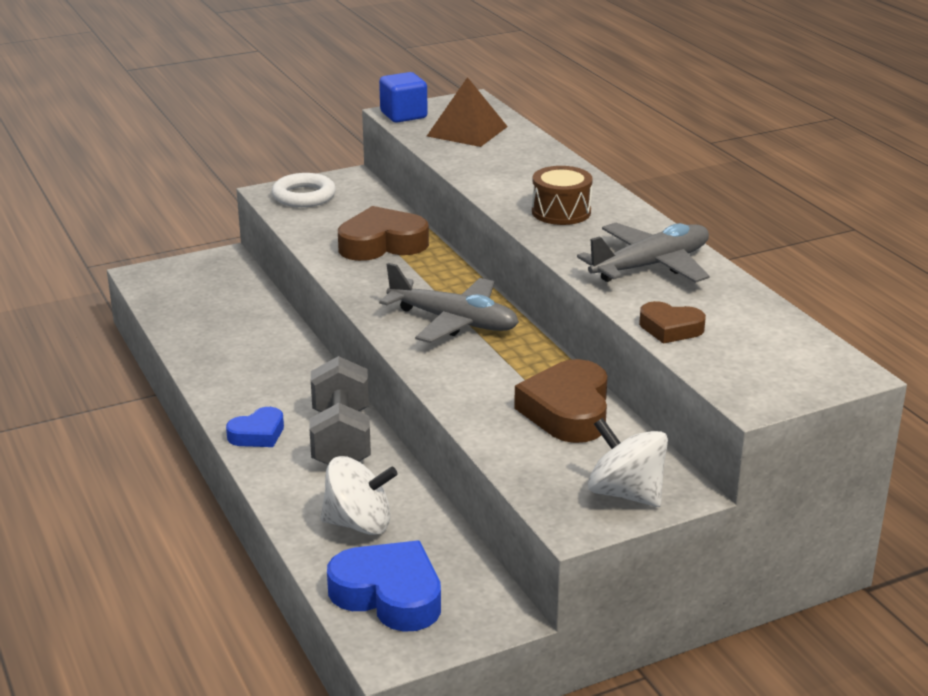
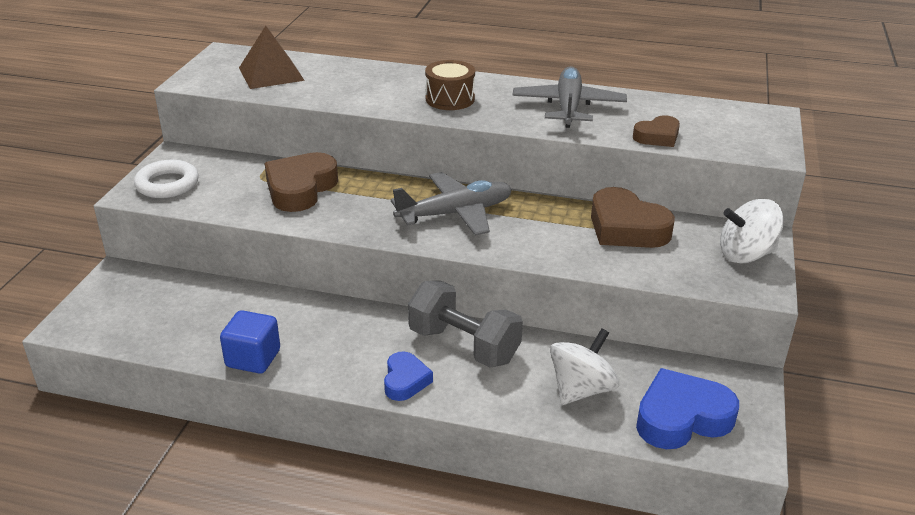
camera: 50 degrees left, 5 degrees up
blue cube [379,72,428,123] -> blue cube moved to [220,310,280,374]

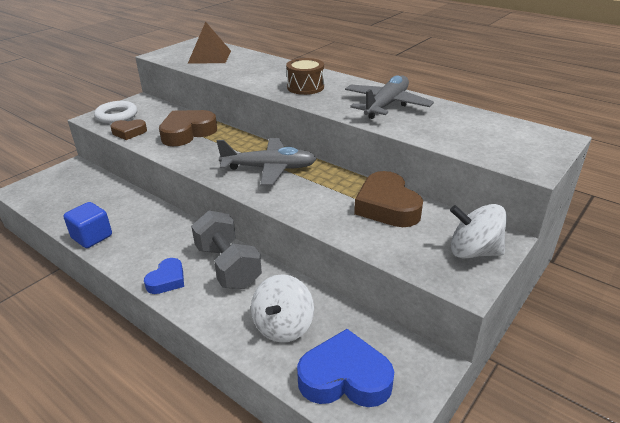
camera: 25 degrees right, 0 degrees up
white spinning top [550,328,619,405] -> white spinning top turned 135 degrees clockwise [251,274,314,343]
brown heart [633,115,680,147] -> brown heart moved to [110,119,147,140]

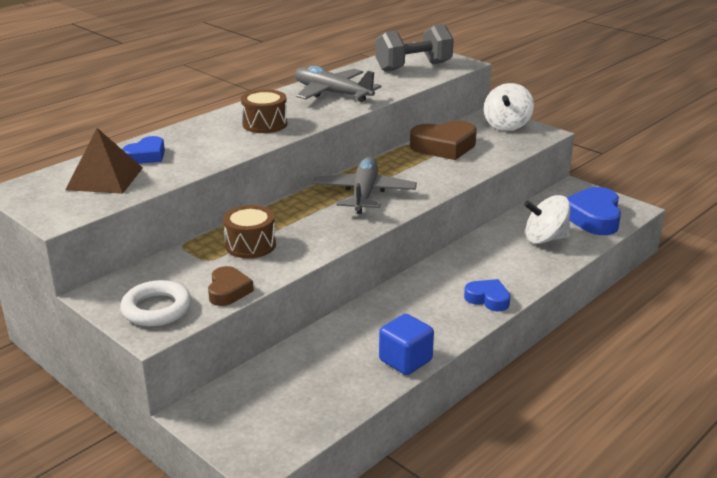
camera: 85 degrees left, 5 degrees down
brown heart [159,110,217,146] -> brown drum [223,205,276,258]
grey dumbbell [191,210,262,289] -> grey dumbbell moved to [375,24,454,72]
white spinning top [251,274,314,343] -> white spinning top turned 150 degrees clockwise [524,195,570,244]
none -> blue heart [122,136,165,164]

